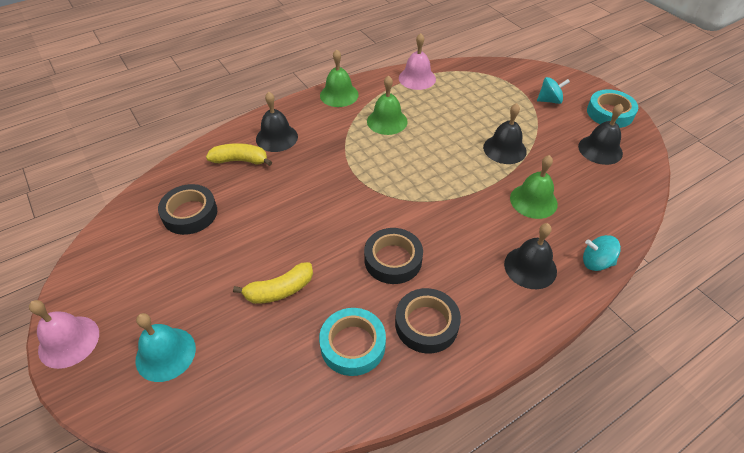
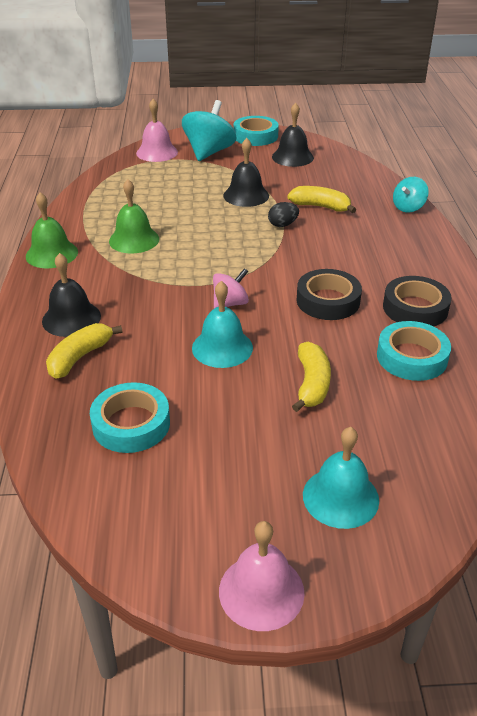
camera: 60 degrees left, 10 degrees down
black tape [158,184,217,235] -> turquoise tape [90,382,170,453]
pink bell [399,33,436,90] -> pink bell moved to [136,99,178,162]
black bell [504,223,557,289] -> none
green bell [510,155,558,219] -> yellow banana [287,186,356,213]
turquoise spinning top [537,77,570,104] -> turquoise spinning top [182,100,237,161], size x1.77
none -> turquoise bell [192,281,253,368]
none -> pink spinning top [213,268,249,308]
none -> black egg [268,202,299,227]

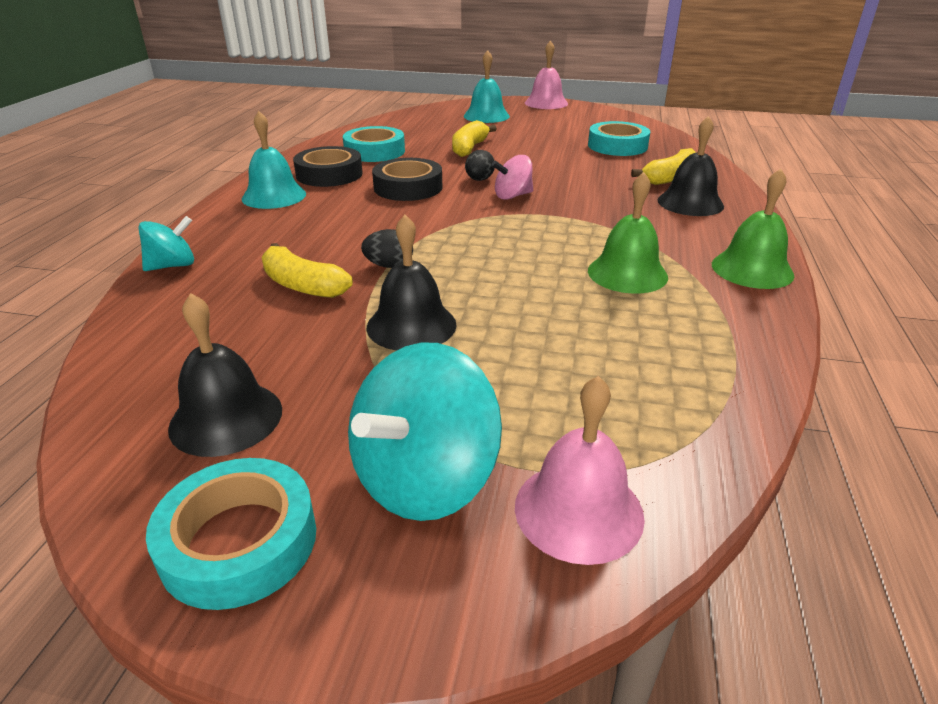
camera: 165 degrees left, 5 degrees down
turquoise bell [192,281,253,368] -> turquoise bell moved to [242,111,306,209]
none -> black egg [465,150,495,181]

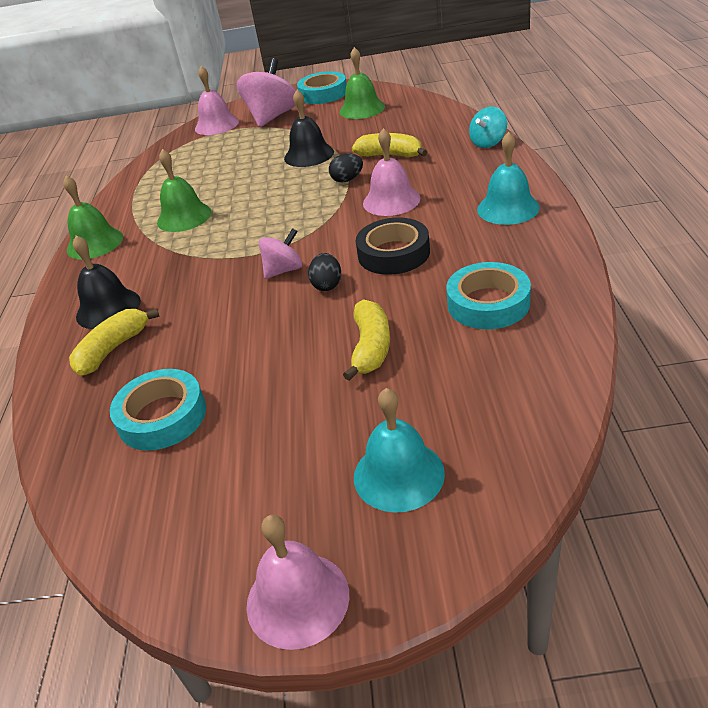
camera: 170 degrees right, 5 degrees up
black bell [168,293,282,457] -> green bell [340,47,385,119]
black tape [293,146,363,187] -> none
turquoise spinning top [348,343,502,521] -> pink spinning top [236,58,296,127]
none -> pink bell [363,128,420,216]

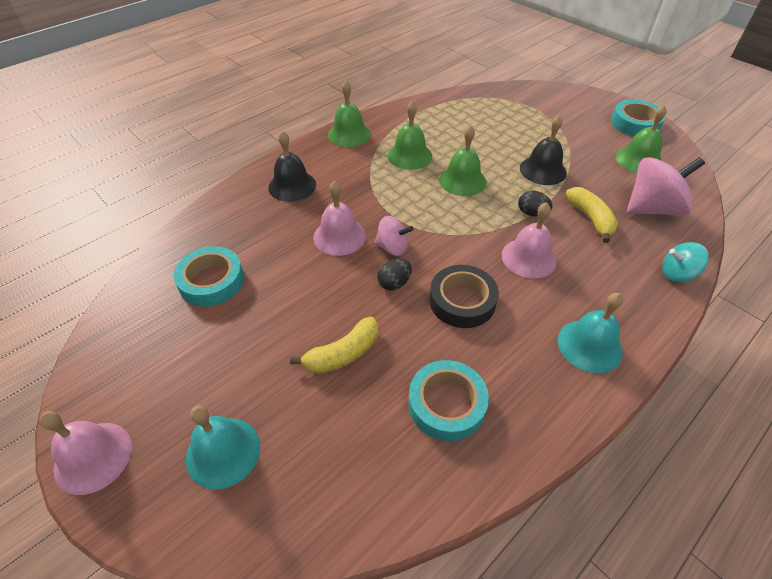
camera: 45 degrees right, 10 degrees up
yellow banana [69,308,159,376] -> none
pink bell [195,66,239,135] -> pink bell moved to [313,181,366,256]
pink spinning top [236,58,296,127] -> pink spinning top moved to [627,157,705,216]
none -> green bell [439,126,486,196]

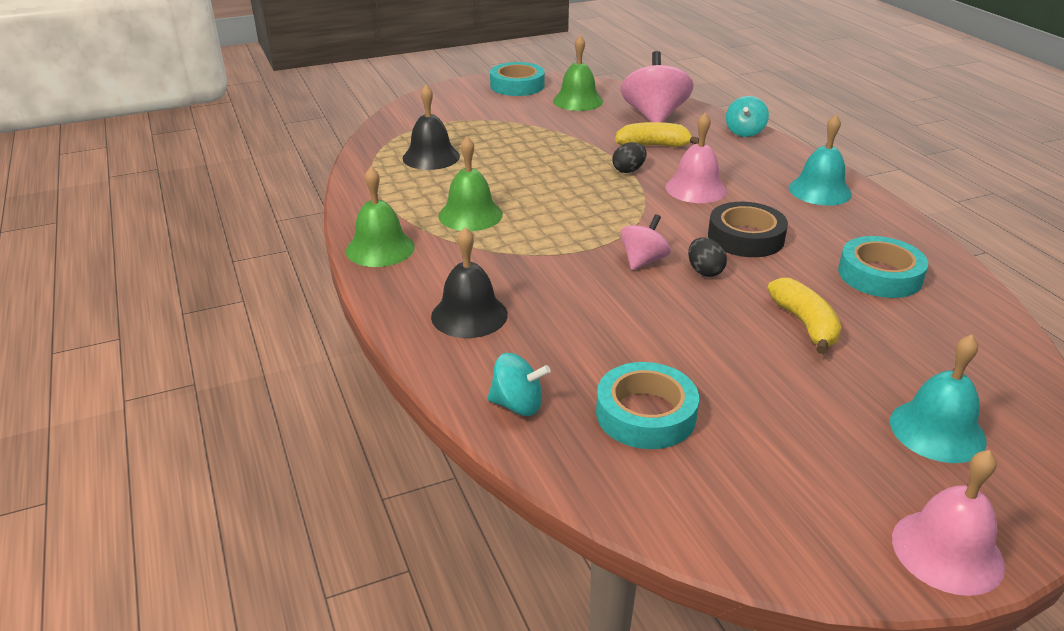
camera: 70 degrees left, 15 degrees down
pink bell [313,181,366,256] -> none
green bell [439,126,486,196] -> none
black bell [520,116,567,185] -> black bell moved to [403,85,460,170]
none -> turquoise spinning top [487,353,551,416]

